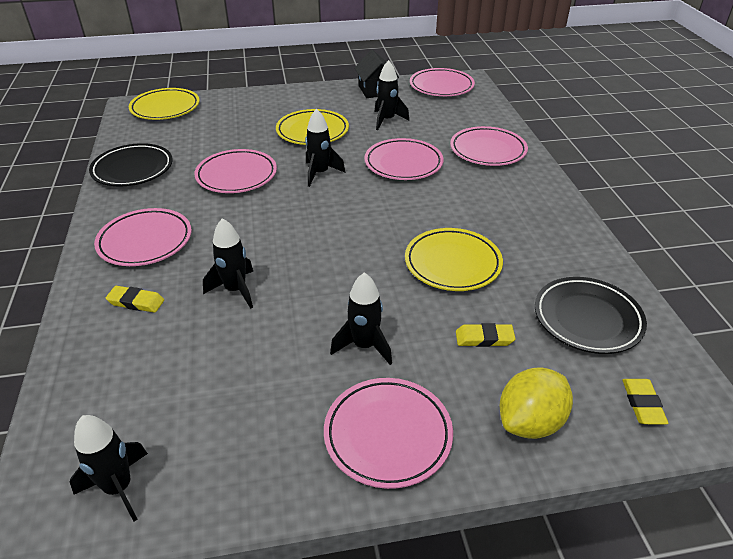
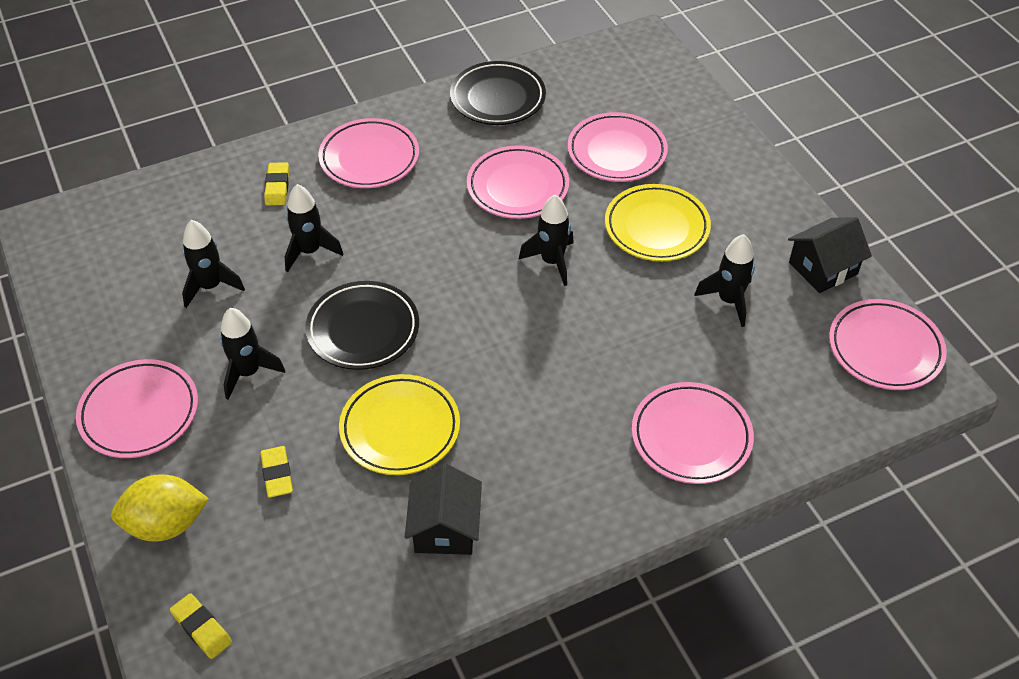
camera: 75 degrees right, 10 degrees up
black rocket [70,415,148,522] -> black rocket moved to [182,220,245,308]
yellow plate [129,88,200,120] -> none
pink plate [364,138,444,180] -> pink plate moved to [568,112,668,182]
yellow lemon [500,368,573,439] -> yellow lemon turned 45 degrees counterclockwise [111,474,209,542]
black plate [535,277,647,354] -> black plate moved to [305,281,419,370]
yellow eraser [622,379,668,425] -> yellow eraser turned 60 degrees clockwise [170,593,232,659]
none -> black house [405,463,482,555]

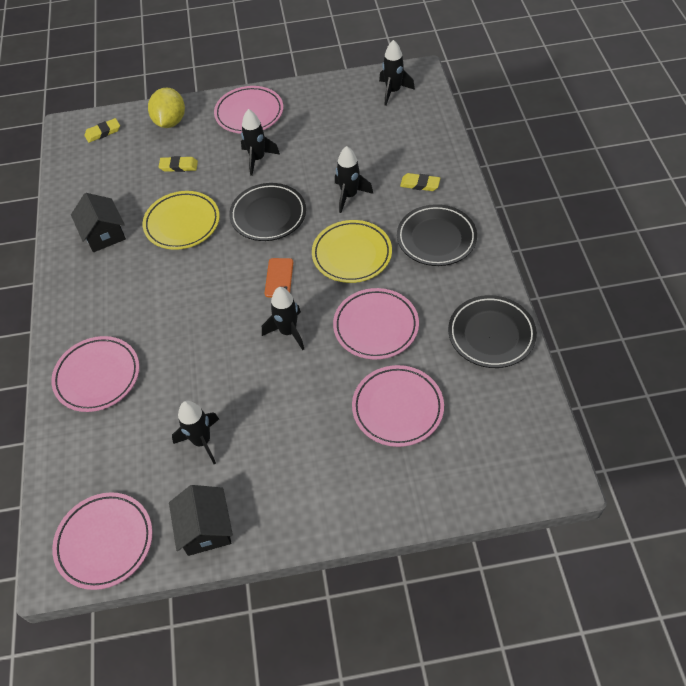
camera: 110 degrees right, 5 degrees up
black rocket [182,220,245,308] -> black rocket moved to [379,40,415,106]
pink plate [318,118,419,188] -> black plate [397,204,477,266]
black house [405,463,482,555] -> black house turned 45 degrees clockwise [71,193,126,252]
yellow plate [605,184,711,261] -> yellow plate moved to [312,220,392,283]
none -> orange phone [265,258,294,297]

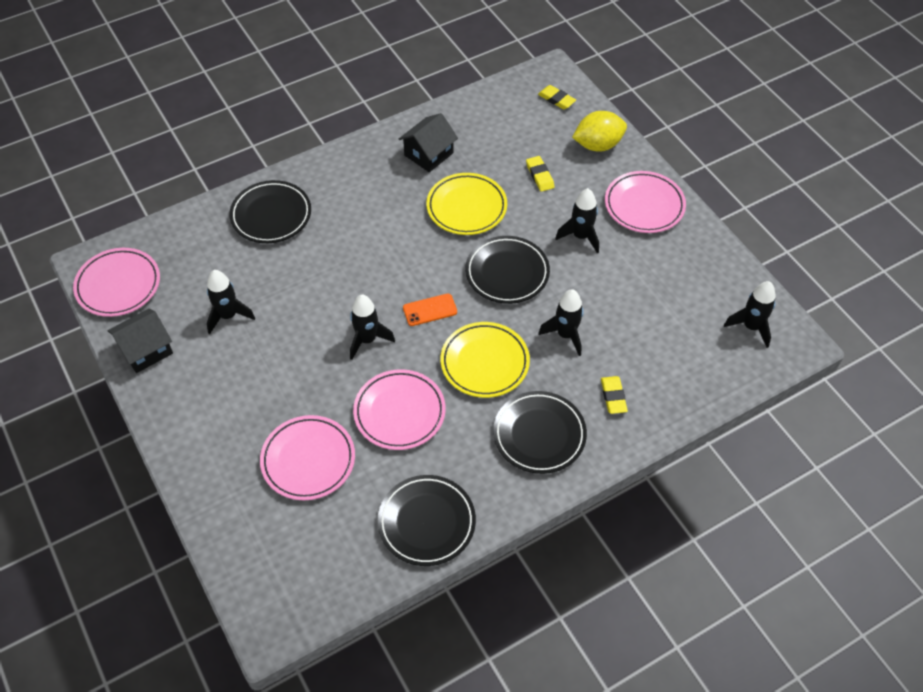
camera: 65 degrees right, 0 degrees up
pink plate [51,336,139,412] -> black plate [229,180,311,243]

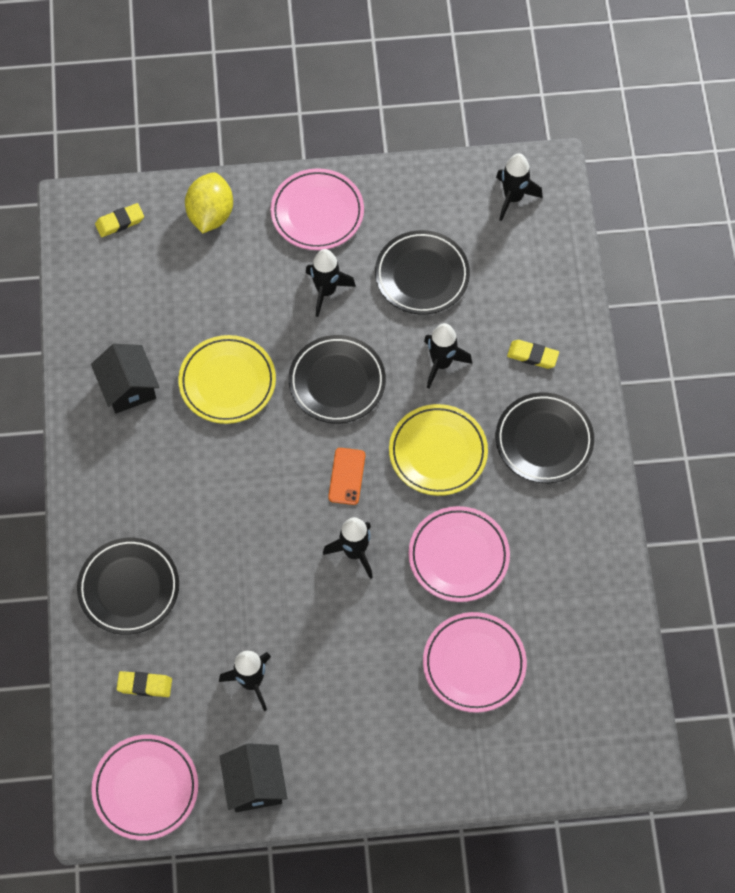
camera: 65 degrees left, 10 degrees up
black plate [377,475,476,566] -> black plate moved to [375,230,470,315]
yellow eraser [526,156,555,192] -> yellow eraser moved to [117,671,172,697]

